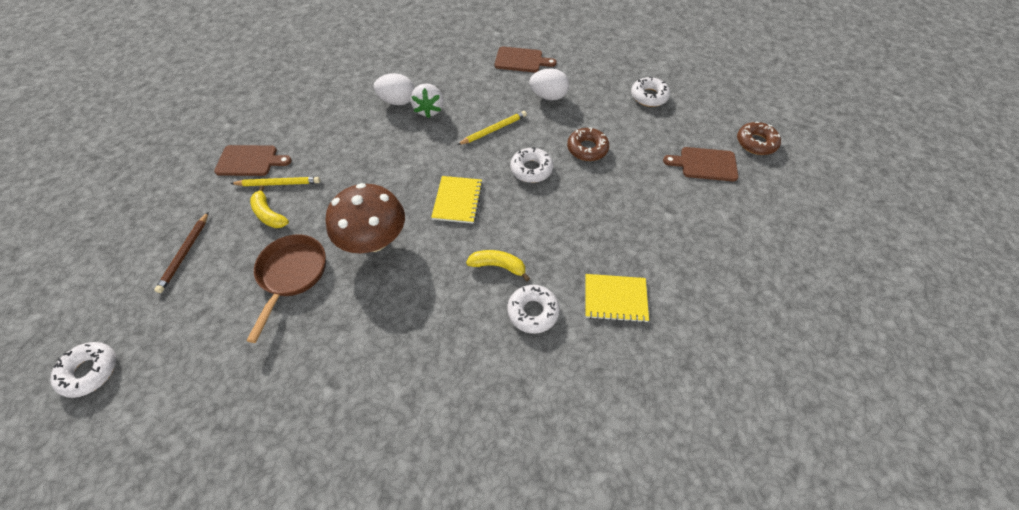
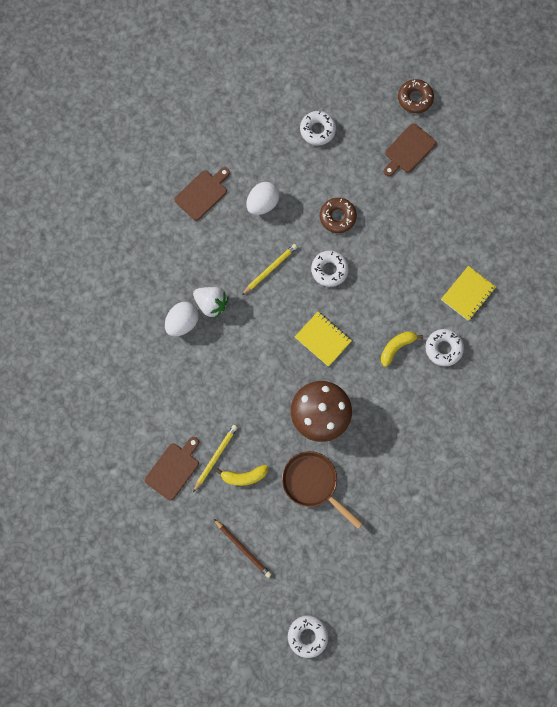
camera: 55 degrees left, 20 degrees up
yellow pencil [457,111,527,145] -> yellow pencil turned 45 degrees clockwise [242,244,297,295]

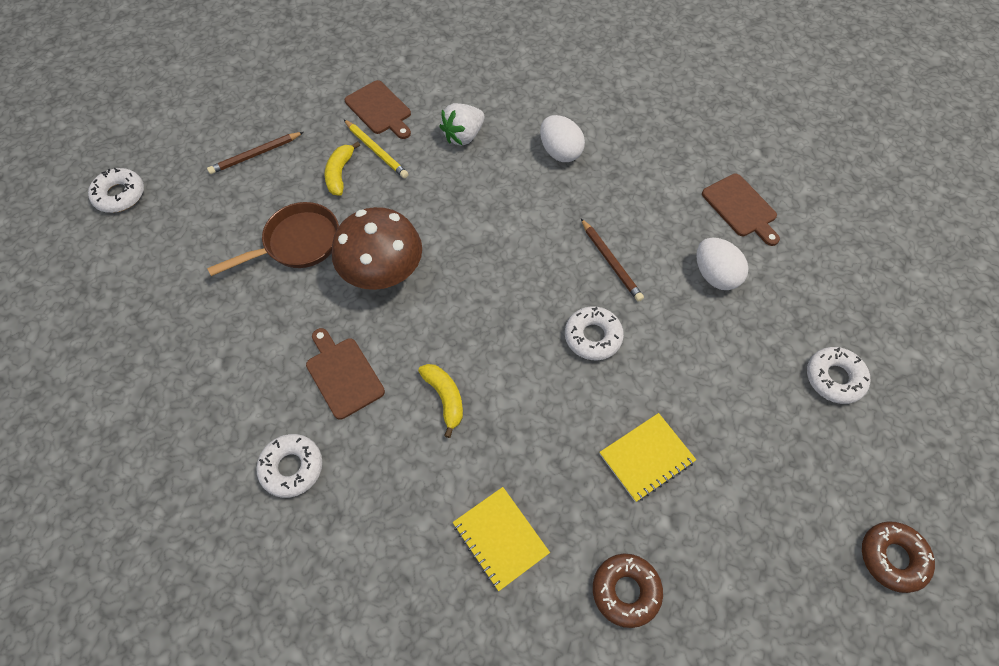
camera: 105 degrees right, 15 degrees down
white strawberry [193,287,228,318] -> white strawberry moved to [440,103,485,146]
yellow pencil [242,244,297,295] -> brown pencil [581,219,644,302]
yellow notebook [295,312,352,367] -> yellow notebook moved to [599,413,696,502]
brown donut [320,198,357,233] -> brown donut moved to [593,554,663,628]
brown cutting board [384,123,436,176] -> brown cutting board moved to [306,328,385,420]
white donut [425,329,464,366] -> white donut moved to [256,434,322,498]

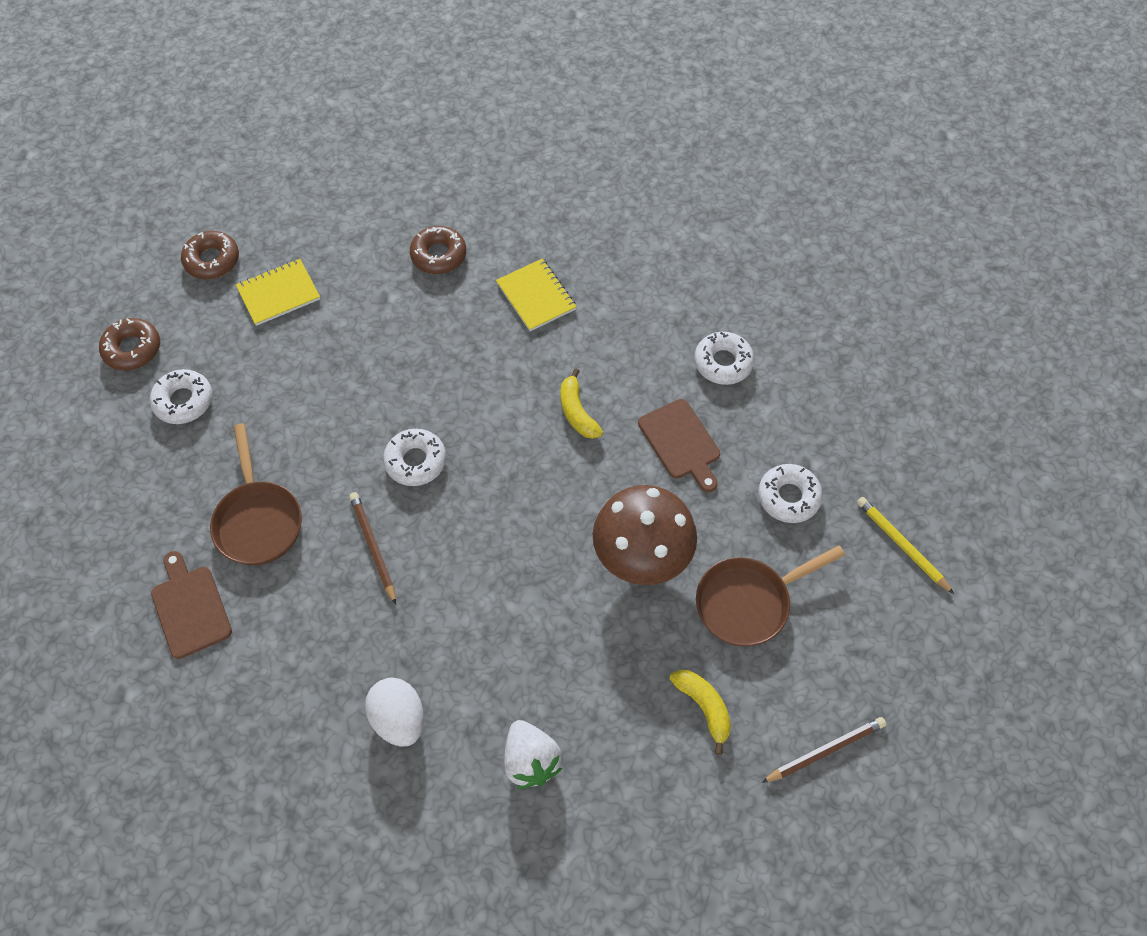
camera: 175 degrees left, 0 degrees up
white donut [88,168,144,213] -> white donut moved to [758,464,823,523]
yellow banana [325,141,360,196] -> yellow banana turned 45 degrees counterclockwise [670,670,731,755]
yellow pencil [344,120,408,178] -> yellow pencil moved to [857,497,954,594]
brown cutting board [345,80,411,139] -> none
white strawberry [440,103,485,146] -> white strawberry turned 105 degrees clockwise [504,720,562,789]
yellow notebook [599,413,696,502] -> yellow notebook moved to [236,259,320,326]
white egg [696,238,749,290] -> brown pan [210,423,302,566]
none -> brown donut [99,318,160,371]

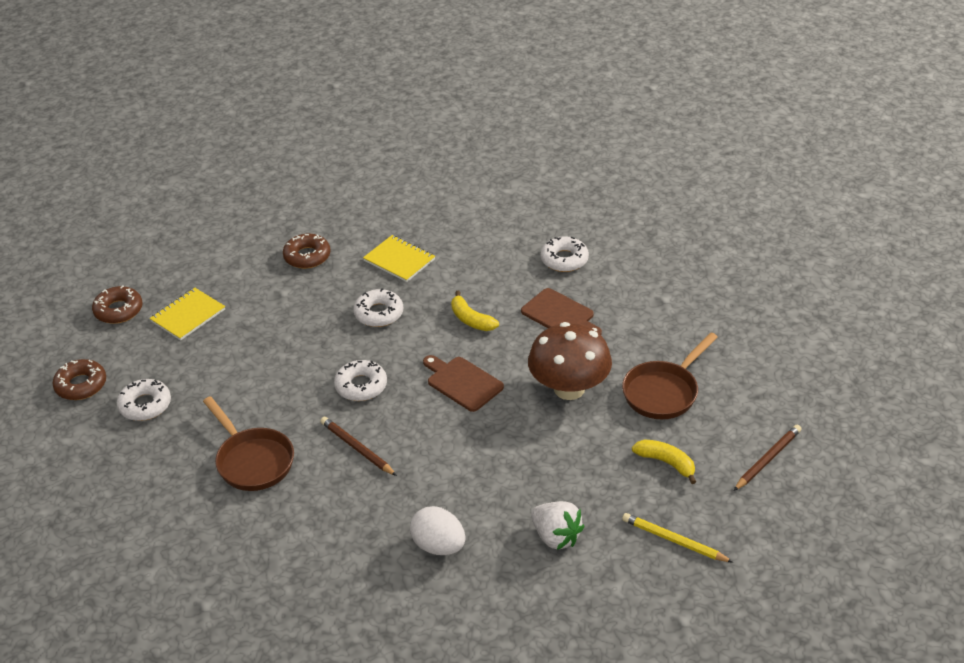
camera: 20 degrees left, 20 degrees down
brown cutting board [151,551,232,659] -> brown cutting board moved to [423,355,504,412]
white donut [758,464,823,523] -> white donut moved to [353,288,403,327]
yellow pencil [857,497,954,594] -> yellow pencil moved to [622,513,734,563]

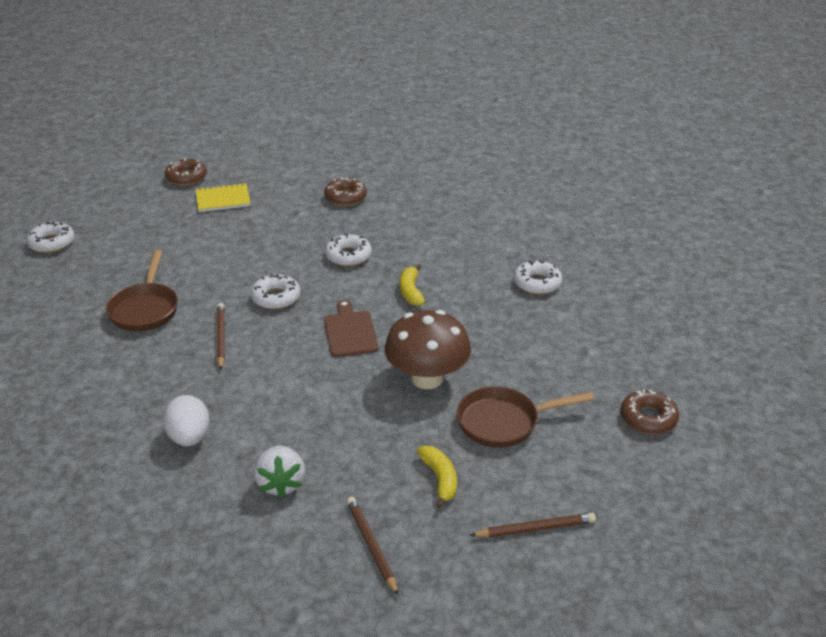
camera: 35 degrees right, 5 degrees down
brown donut [52,359,106,400] -> brown donut moved to [621,389,679,434]
white donut [117,379,171,421] -> white donut moved to [27,221,75,253]
yellow notebook [363,235,435,282] -> none
brown cutting board [521,288,602,335] -> none
yellow pencil [622,513,734,563] -> brown pencil [347,497,398,595]

